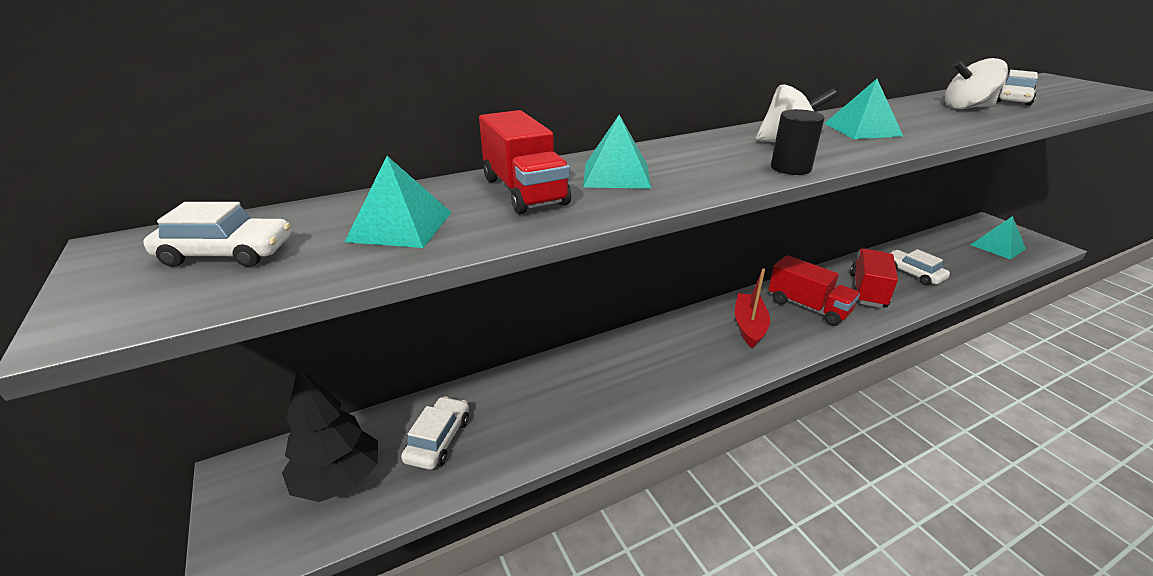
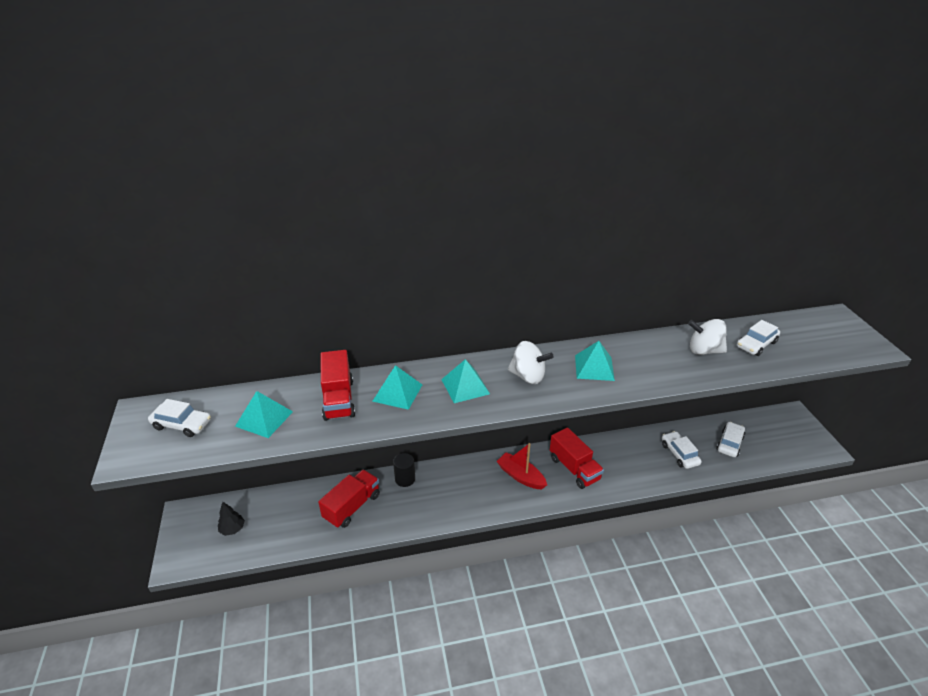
camera: 15 degrees right, 5 degrees up
black tree [282,366,378,502] -> black tree [218,502,245,536], size x0.53
white car [401,396,469,470] -> white car moved to [717,422,745,457]
red boat [735,268,770,348] -> red boat turned 75 degrees counterclockwise [497,443,547,489]
black cylinder [771,109,824,175] -> black cylinder moved to [393,453,415,487]
red truck [850,248,898,308] -> red truck moved to [318,469,380,528]
turquoise pyramid [971,216,1026,260] -> turquoise pyramid moved to [441,359,490,403]

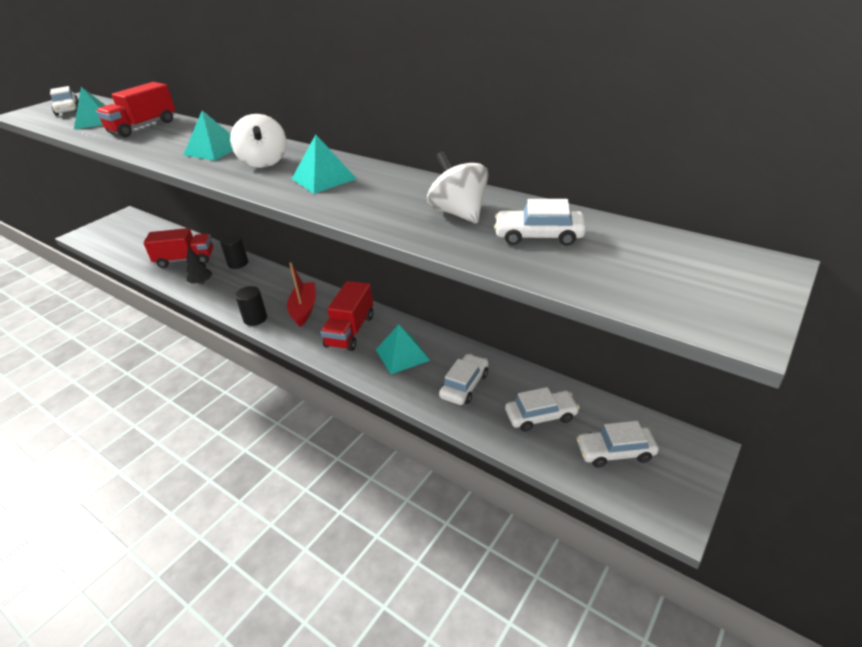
camera: 50 degrees right, 0 degrees up
black tree [218,502,245,536] -> black tree moved to [186,247,212,285]
turquoise pyramid [372,365,422,410] -> turquoise pyramid moved to [376,325,430,374]
none -> black cylinder [235,286,267,326]
none -> white car [576,421,659,467]

